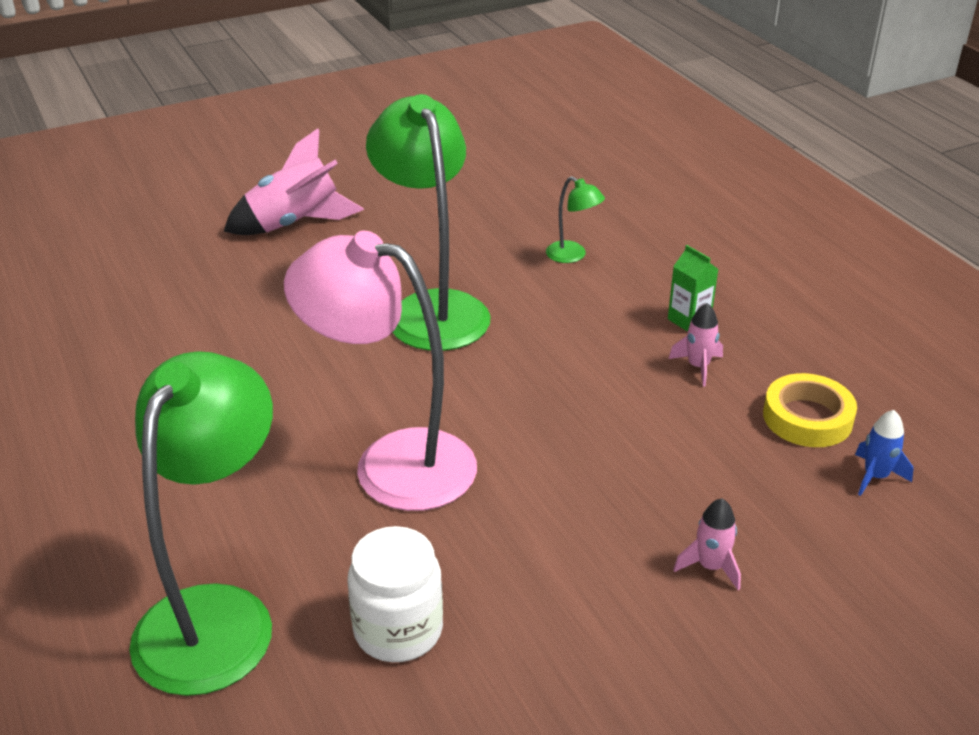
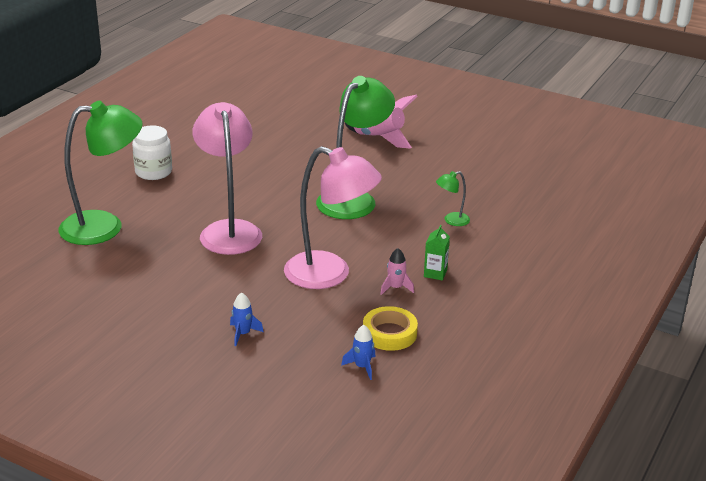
camera: 55 degrees right, 5 degrees down
white jar [347,526,443,662] -> white jar moved to [132,125,172,180]
green lamp [546,176,605,263] -> green lamp turned 60 degrees clockwise [436,171,470,226]
pink rocket [673,499,741,590] -> blue rocket [230,292,264,346]
none -> pink lamp [284,146,382,289]

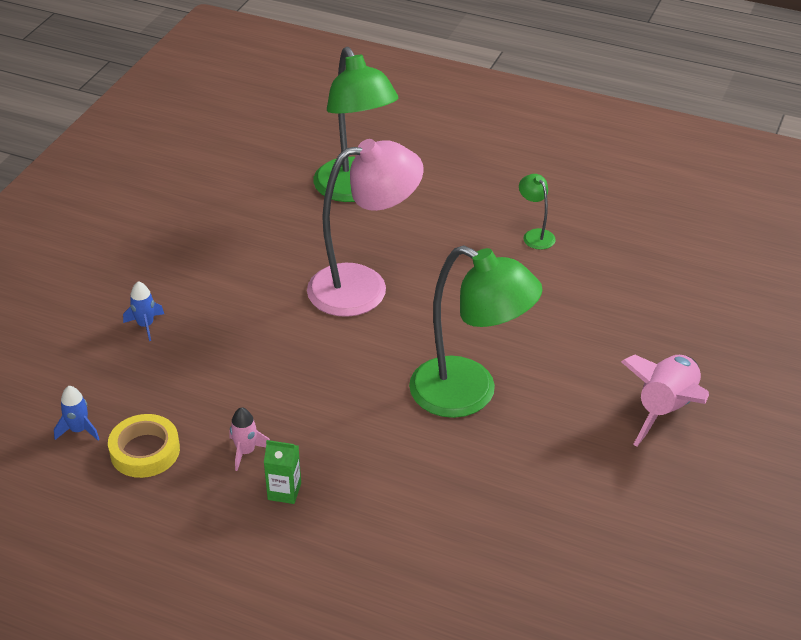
camera: 85 degrees right, 10 degrees up
white jar [132,125,172,180] -> none
pink lamp [284,146,382,289] -> none
green lamp [436,171,470,226] -> green lamp moved to [519,174,556,250]

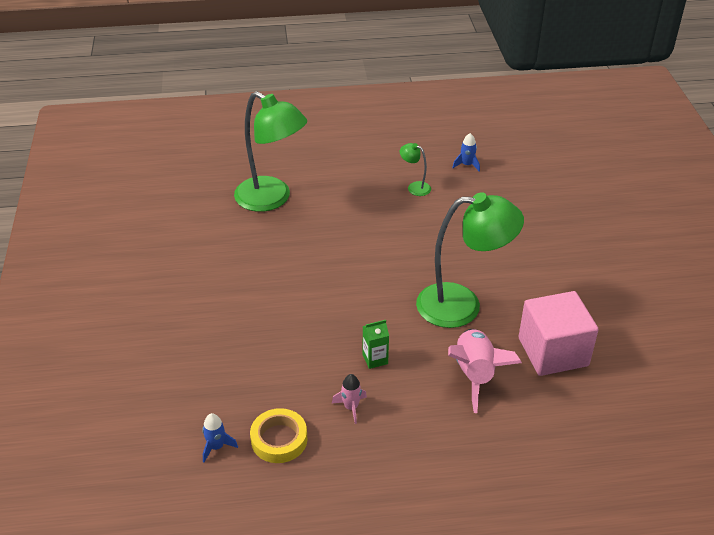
camera: 30 degrees left, 0 degrees up
blue rocket [123,281,164,341] -> blue rocket moved to [452,133,480,172]
green carton [264,440,301,504] -> green carton moved to [363,320,389,369]
pink lamp [307,139,424,317] -> none
pink rocket [621,355,709,447] -> pink rocket moved to [448,329,522,413]
none -> pink cube [519,291,599,376]

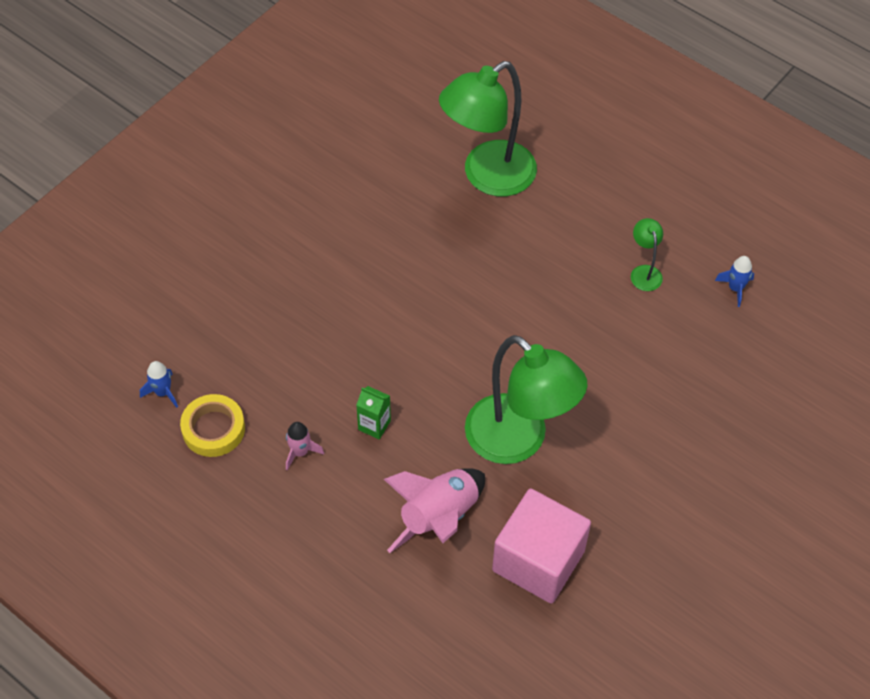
camera: 45 degrees right, 15 degrees up
green lamp [234,91,307,212] -> green lamp turned 60 degrees clockwise [439,61,537,196]

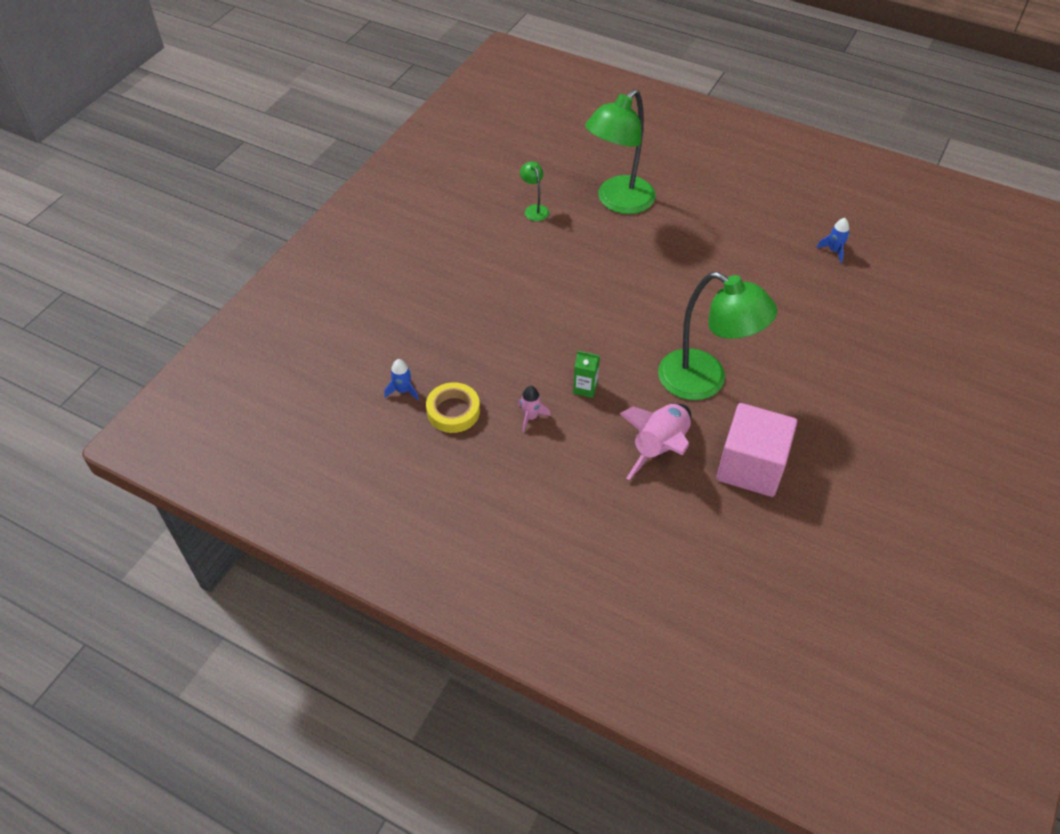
camera: 10 degrees left, 5 degrees down
green lamp [631,218,663,291] -> green lamp moved to [520,161,549,221]

